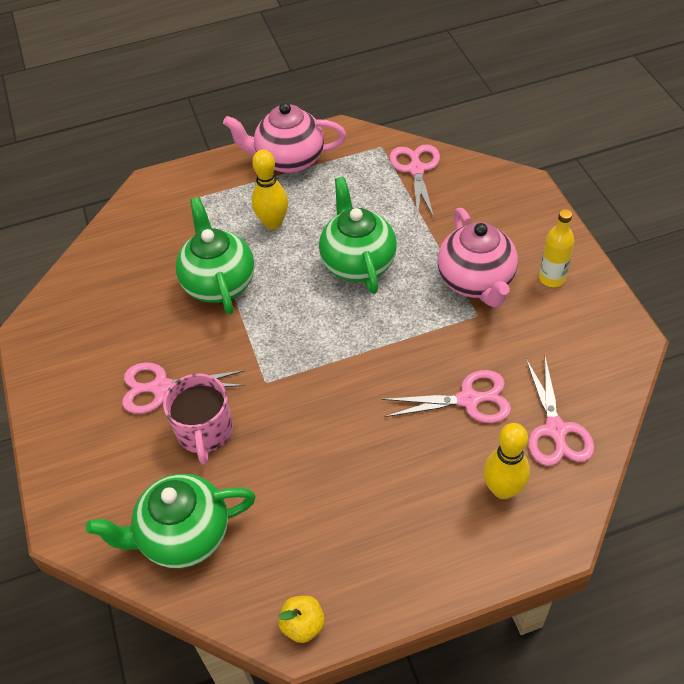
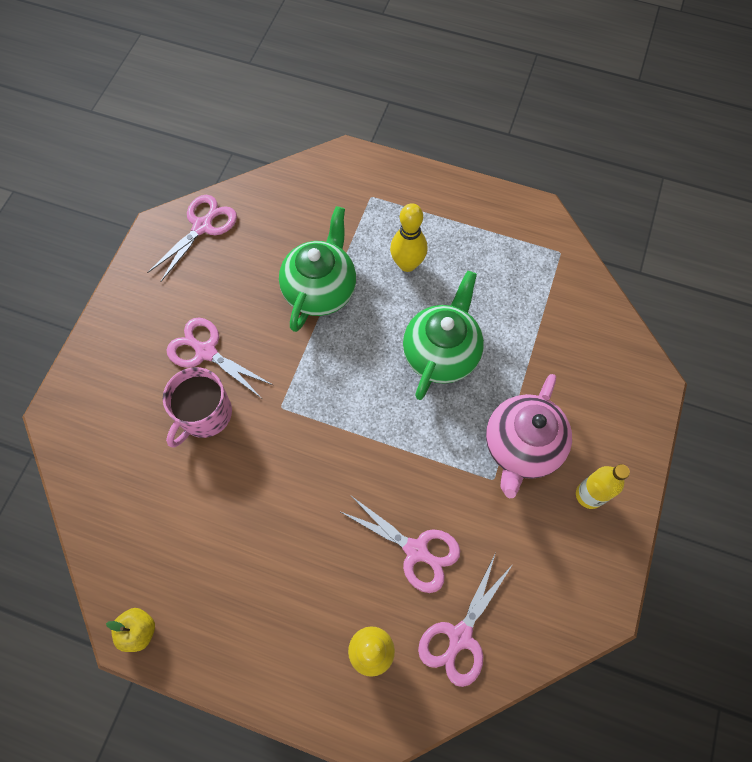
camera: 35 degrees right, 15 degrees up
green teapot [86,474,256,568] -> none
pink teapot [223,103,346,173] -> none
pink scissors [390,144,440,219] -> pink scissors moved to [147,195,237,282]

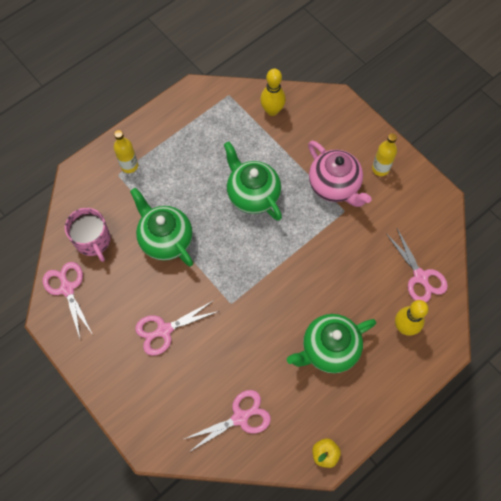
camera: 60 degrees left, 0 degrees up
pink mug [163,367,232,447] -> pink mug moved to [65,208,111,262]
pink scissors [339,495,460,593] -> pink scissors moved to [182,390,271,453]
yellow bowling pin [390,203,428,272] -> yellow bowling pin moved to [260,69,286,116]
none -> yellow bottle [114,130,138,173]
none -> green teapot [287,314,376,373]

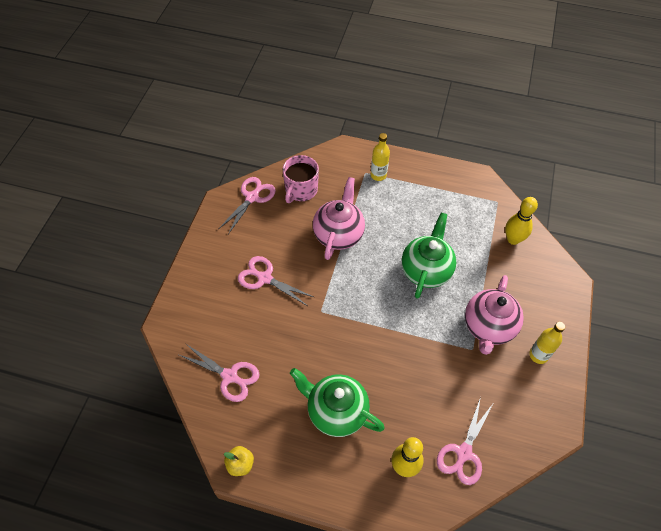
camera: 55 degrees right, 10 degrees down
green teapot [130,188,193,267] -> pink teapot [313,177,365,260]

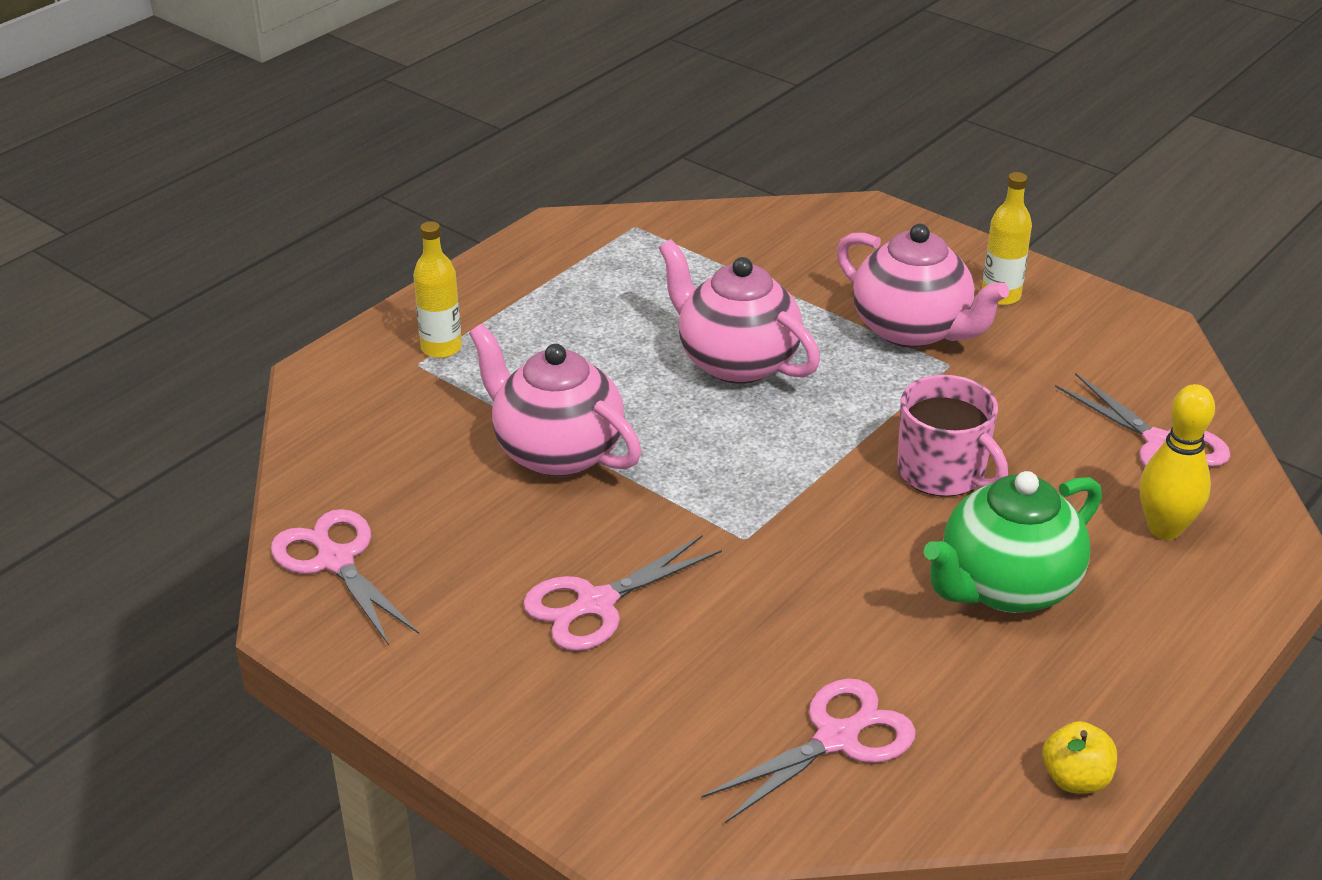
camera: 65 degrees left, 20 degrees down
pink mug [283,155,319,203] -> pink mug moved to [897,375,1008,497]
green teapot [402,212,456,299] -> pink teapot [659,239,820,384]
yellow bowling pin [505,197,538,245] -> none

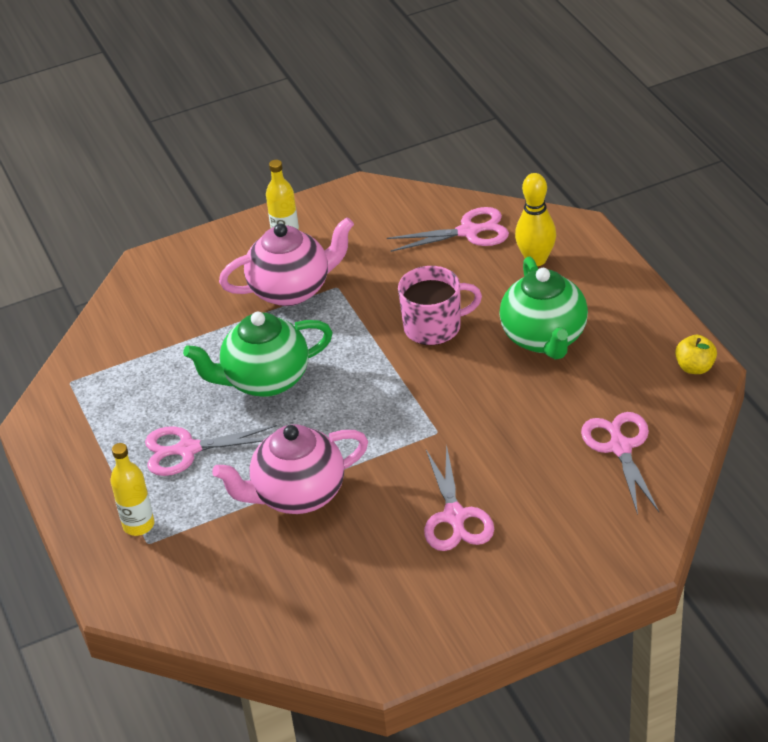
camera: 60 degrees left, 5 degrees up
pink scissors [271,509,419,645] -> pink scissors moved to [145,425,277,476]
pink teapot [659,239,820,384] -> green teapot [183,312,333,397]

